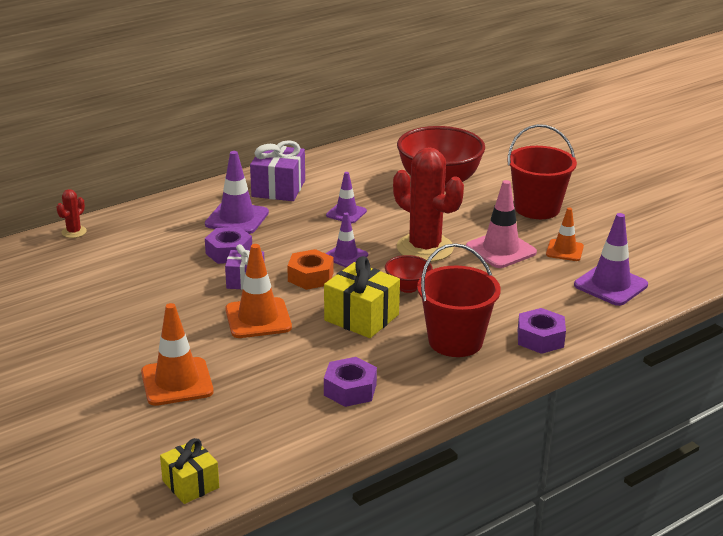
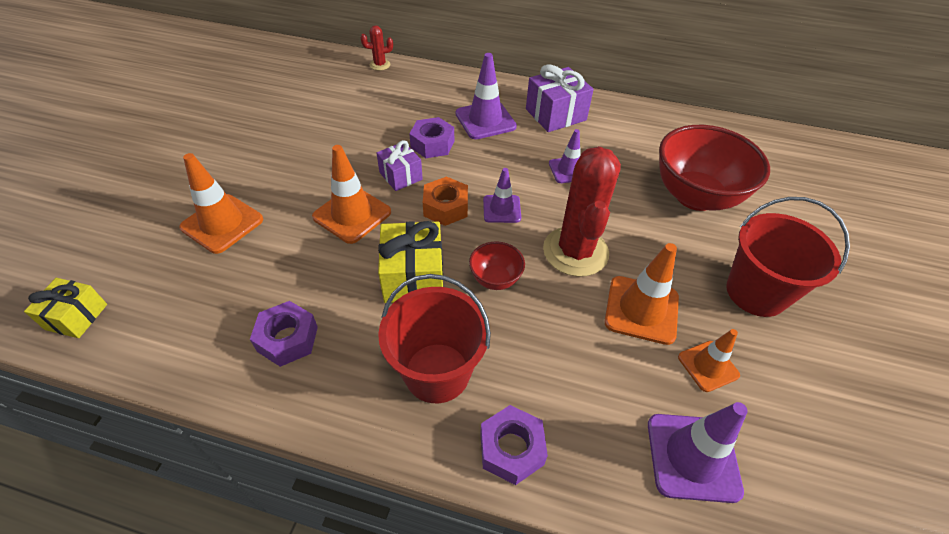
camera: 50 degrees right, 20 degrees up
pink traffic cone [466,180,537,268] -> orange traffic cone [605,243,679,345]

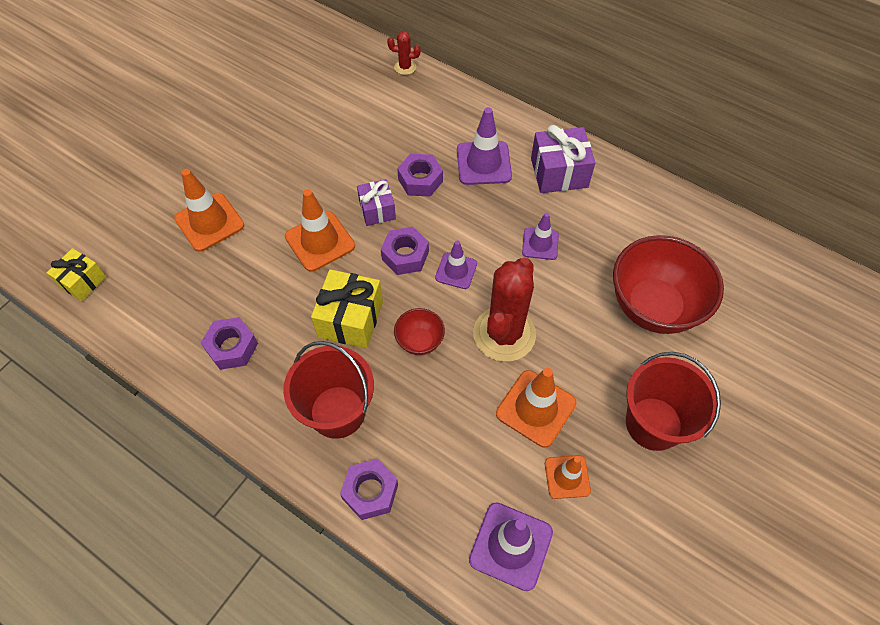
camera: 20 degrees right, 10 degrees up
orange nut [423,177,468,226] -> purple nut [381,227,429,275]

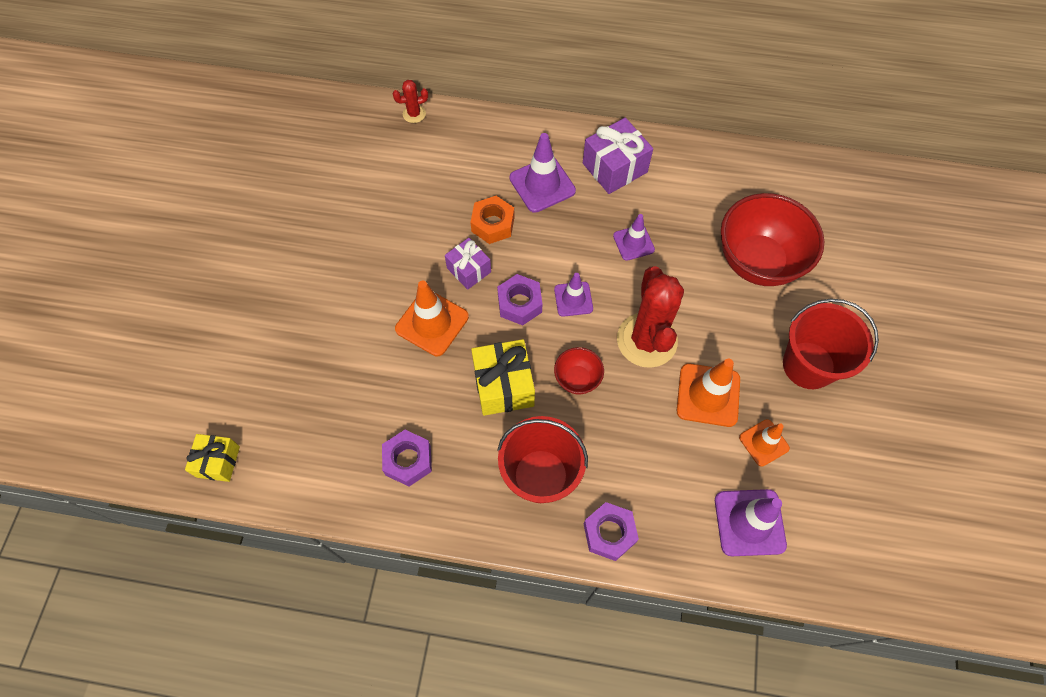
camera: 25 degrees left, 5 degrees up
orange traffic cone [174,169,244,252] -> none
purple nut [397,154,443,197] -> orange nut [470,196,514,244]

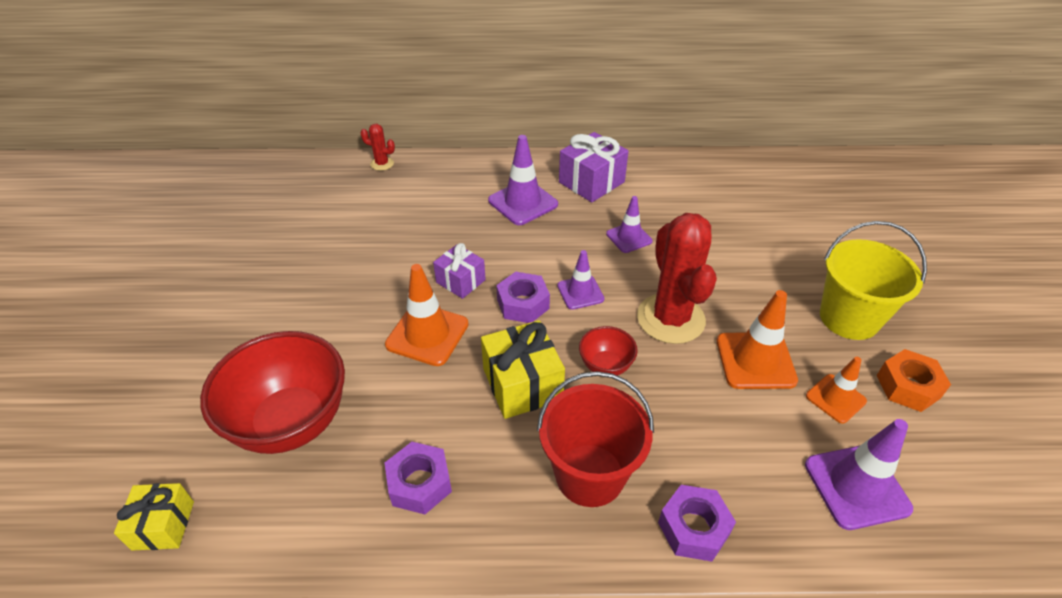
camera: 10 degrees left, 20 degrees down
red cactus [393,80,428,123] -> red cactus turned 45 degrees clockwise [360,124,395,171]
orange nut [470,196,514,244] -> orange nut moved to [877,349,951,412]
red bowl [721,193,824,286] -> red bowl moved to [200,331,345,454]
red bucket [783,299,879,389] -> yellow bucket [820,221,927,340]

